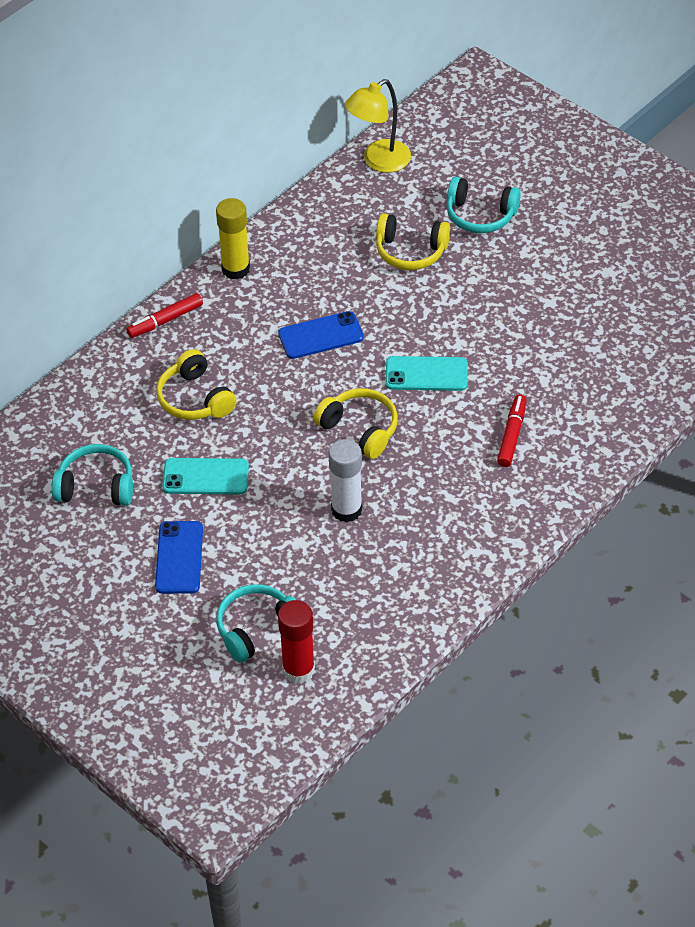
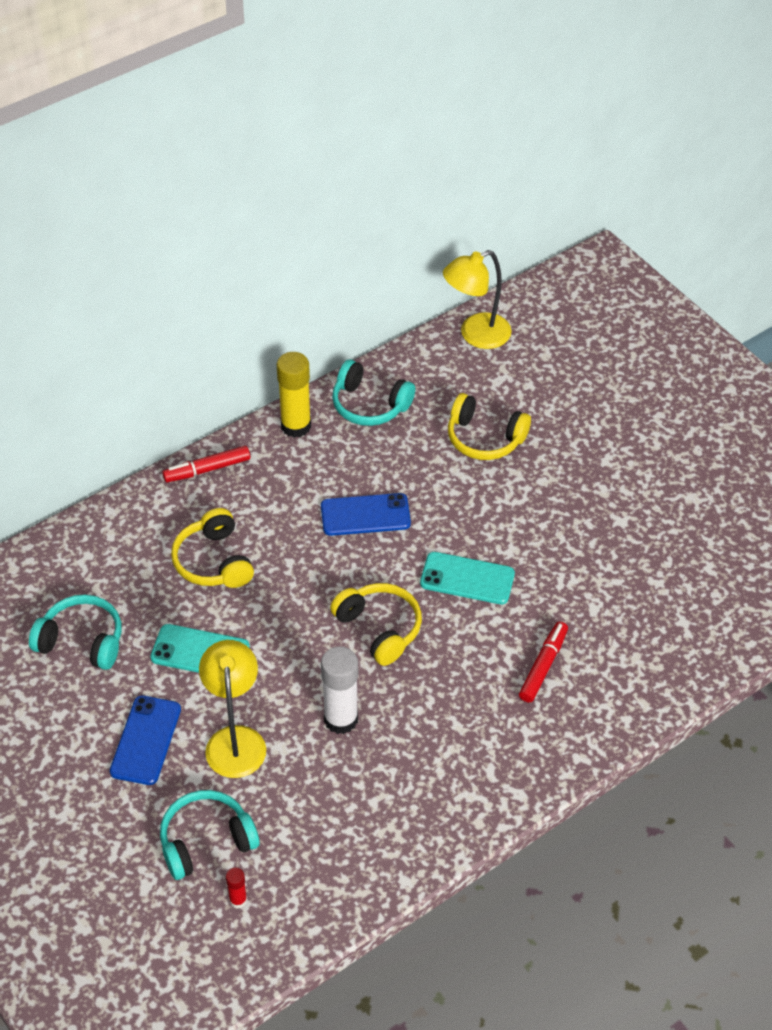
camera: 10 degrees right, 0 degrees up
red glue stick [278,600,315,684] -> red glue stick [226,867,247,909], size x0.48
turquoise headphones [447,177,521,233] -> turquoise headphones moved to [332,359,415,426]
none -> yellow lamp [199,640,266,778]

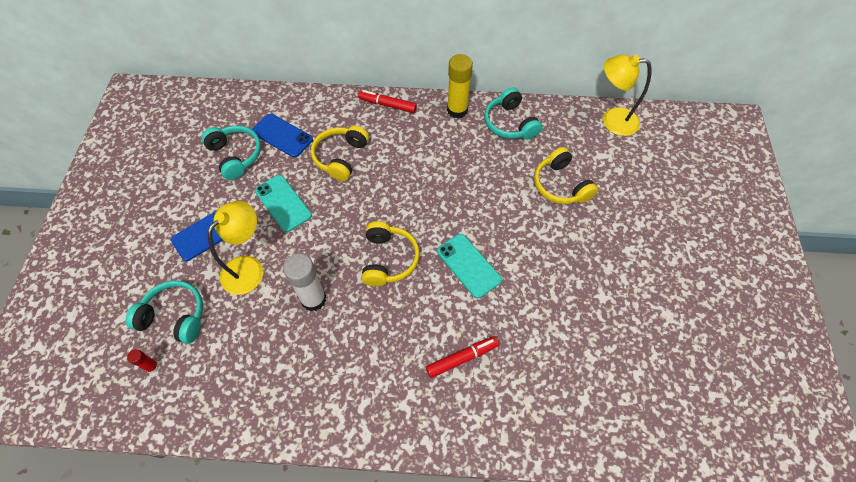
camera: 40 degrees right, 10 degrees up
blue phone [321,493,411,536] -> blue phone moved to [252,114,313,158]

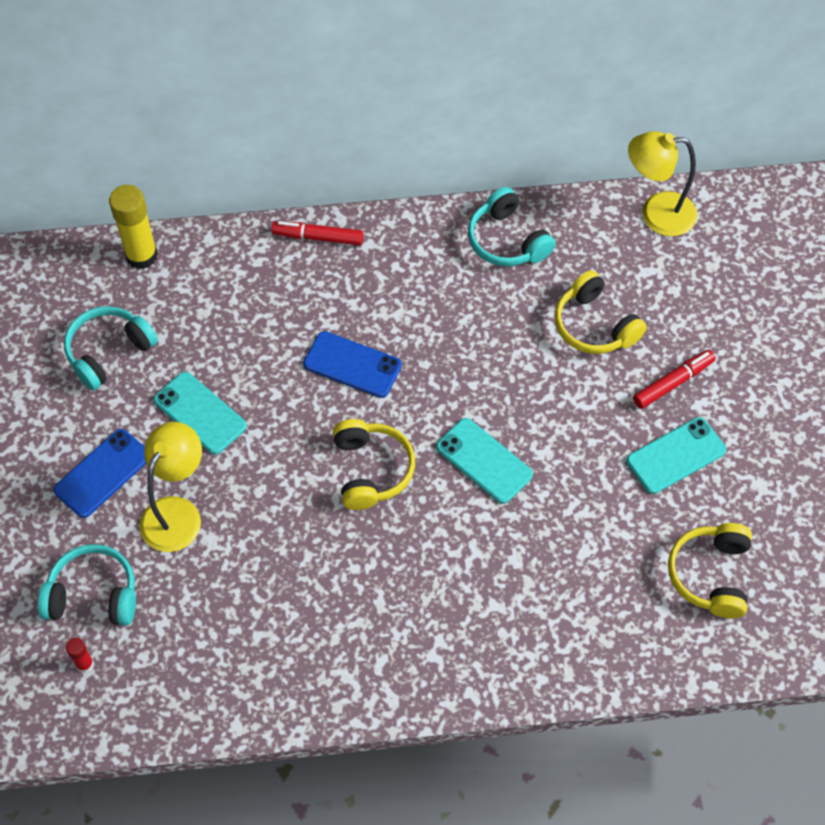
camera: 10 degrees left, 0 degrees up
turquoise headphones [201,126,261,180] -> turquoise headphones turned 90 degrees counterclockwise [64,306,158,391]
blue phone [252,114,313,158] -> blue phone moved to [303,331,402,398]
white glue stick [283,254,326,311] -> none
yellow headphones [311,126,369,181] -> yellow headphones moved to [668,523,752,618]
red marker [426,336,499,378] -> red marker moved to [633,350,716,409]
yellow glue stick [447,54,473,119] -> yellow glue stick moved to [109,185,158,269]
none -> turquoise phone [626,417,726,494]

